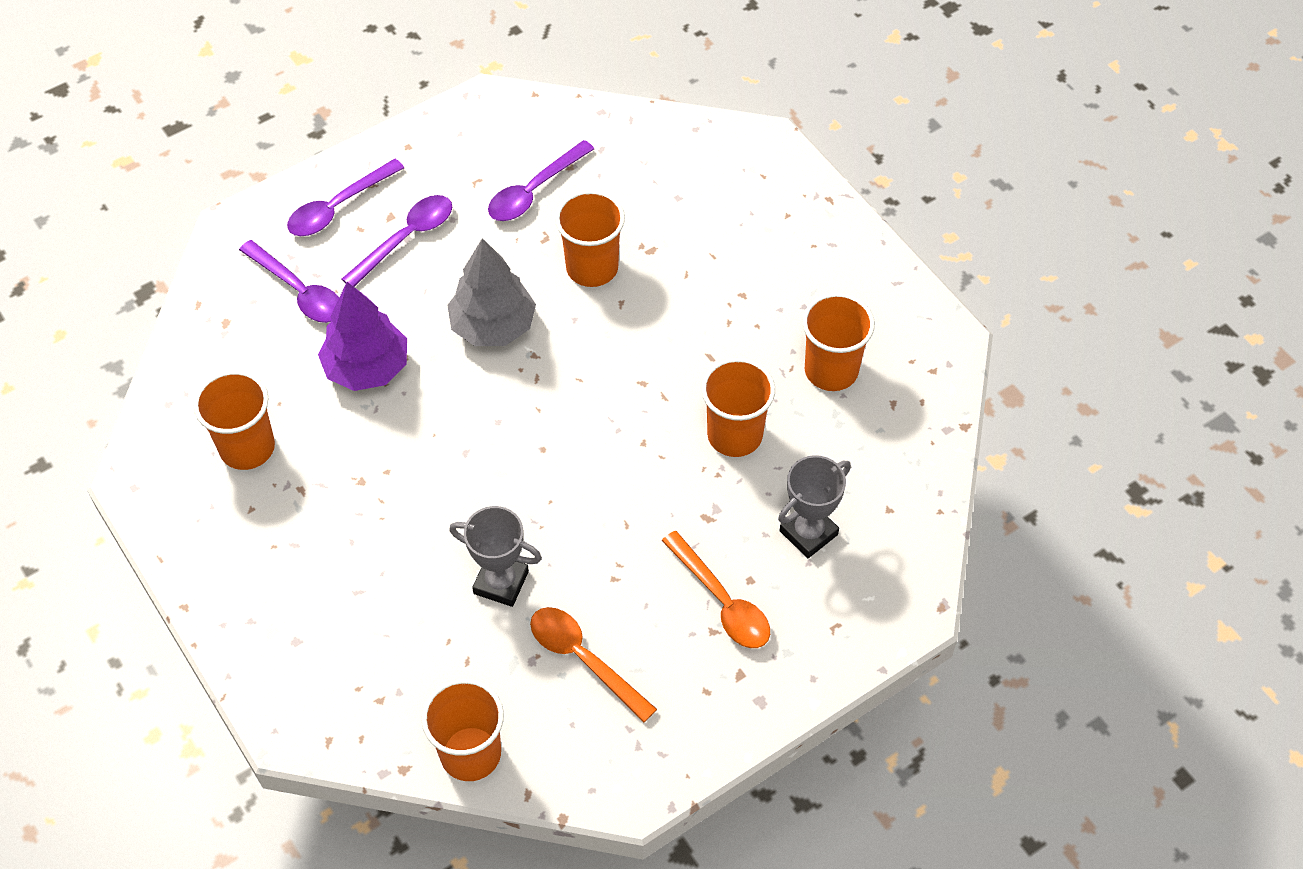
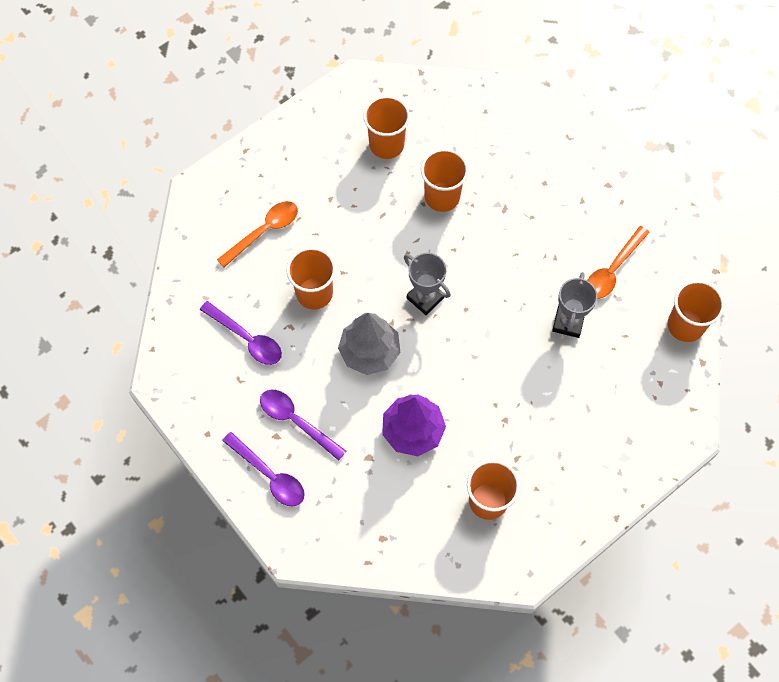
camera: 95 degrees left, 10 degrees up
purple spoon [239,240,339,323] -> none
orange spoon [662,531,770,648] -> orange spoon moved to [217,201,298,267]
grey trophy [778,455,851,558] -> grey trophy moved to [404,253,451,315]

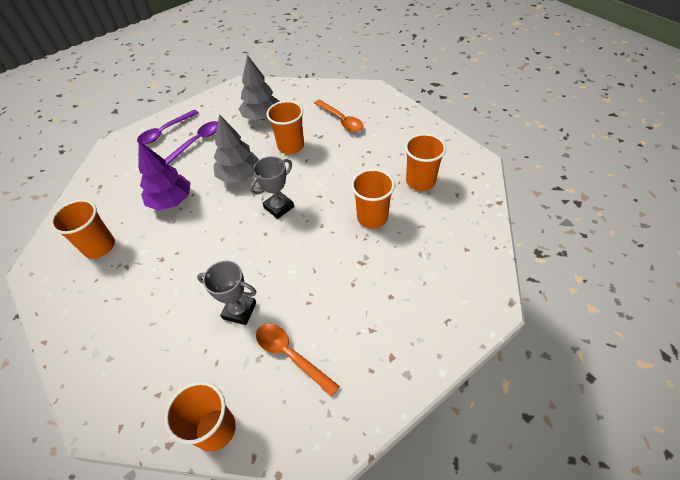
camera: 95 degrees right, 15 degrees down
purple spoon [200,301,282,365] -> grey tree [239,55,280,121]

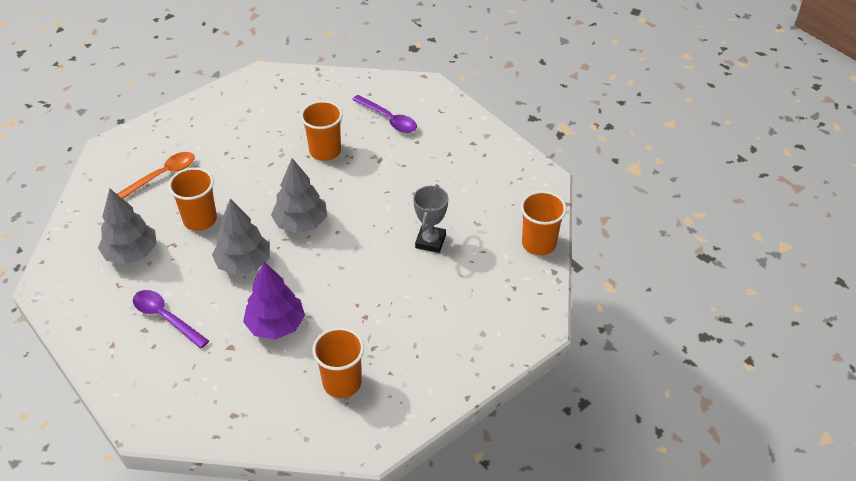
camera: 95 degrees left, 5 degrees down
purple spoon [137,109,199,144] -> purple spoon moved to [352,95,417,133]
grey trophy [250,156,294,219] -> grey tree [271,158,327,233]
orange spoon [256,324,340,397] -> none
orange cup [405,134,446,191] -> none

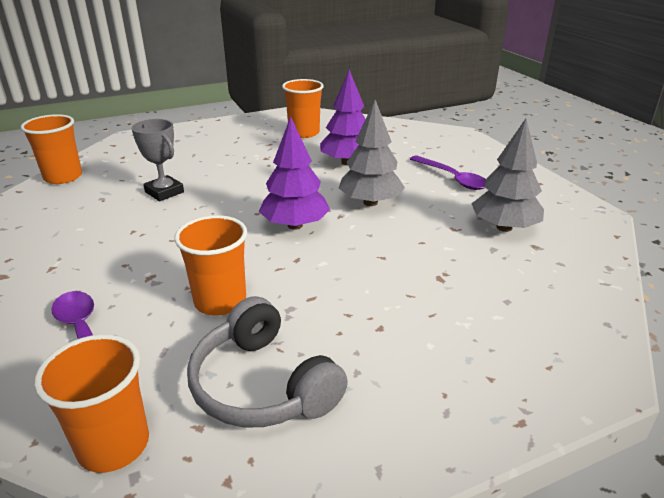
camera: 165 degrees left, 15 degrees down
orange spoon [117,152,195,199] -> none
orange cup [168,167,217,231] -> orange cup moved to [34,334,149,473]
grey tree [271,158,327,233] -> purple tree [259,116,330,230]
grey trophy [413,184,448,253] -> grey trophy turned 75 degrees counterclockwise [131,119,184,201]
none -> grey headphones [187,296,348,427]

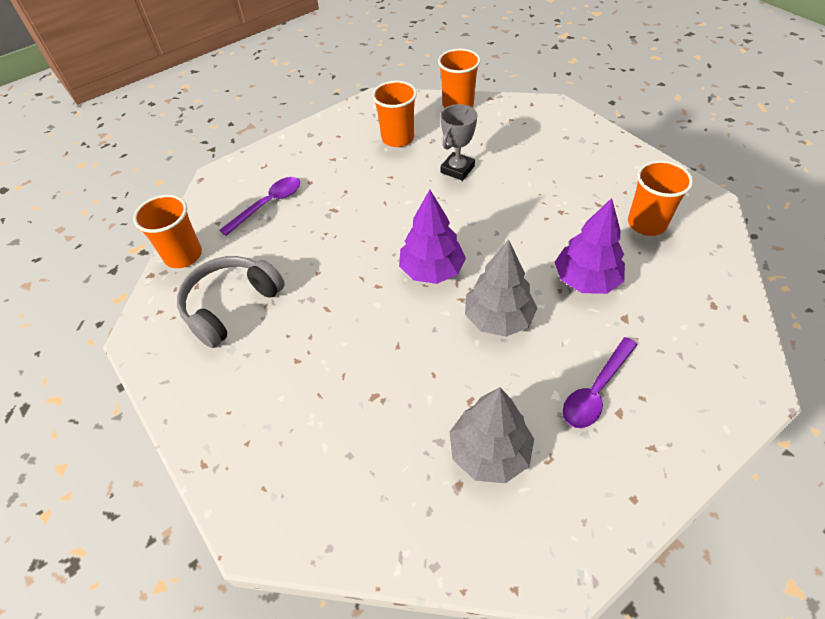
camera: 80 degrees right, 20 degrees up
orange cup [174,215,247,315] -> orange cup moved to [372,81,417,147]

